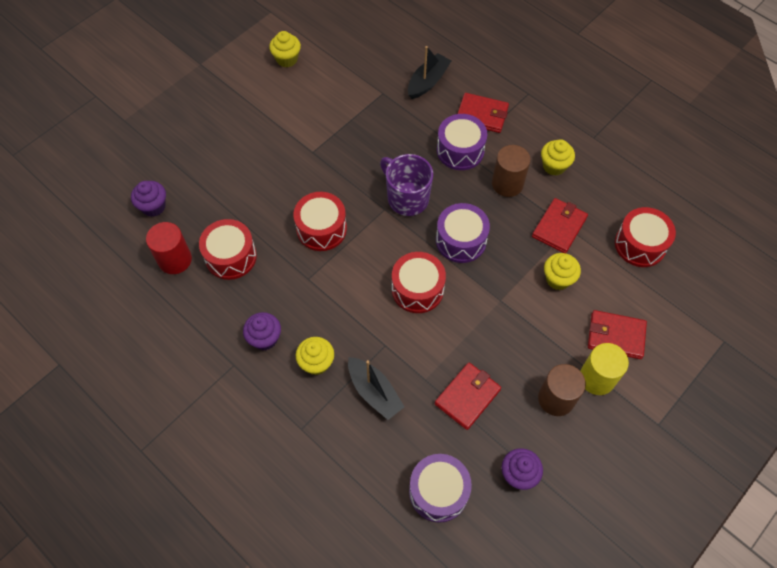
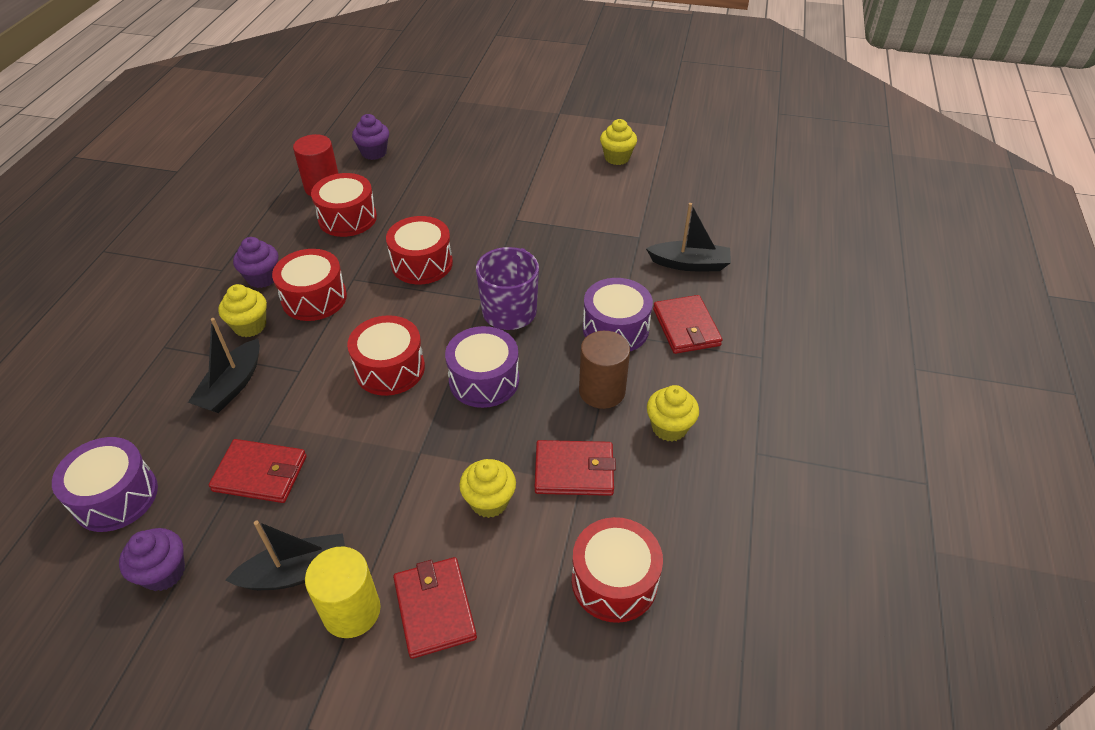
camera: 60 degrees right, 15 degrees down
brown cylinder [538,364,586,416] -> black boat [225,521,345,590]
none -> red drum [272,249,347,321]

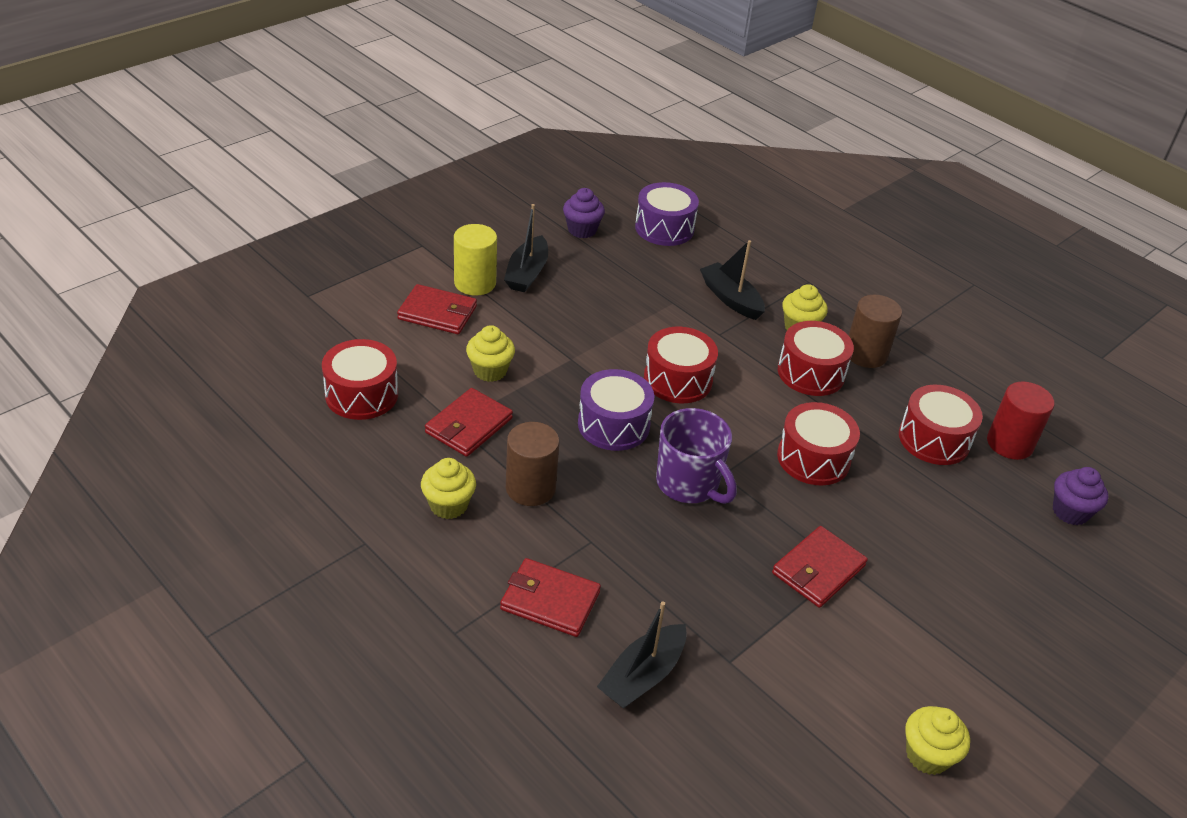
camera: 120 degrees right, 5 degrees down
red wallet [209,439,307,503] -> red wallet moved to [772,526,868,608]
purple cupcake [233,237,278,288] -> brown cylinder [849,295,902,368]
purple drum [583,278,653,351] -> none

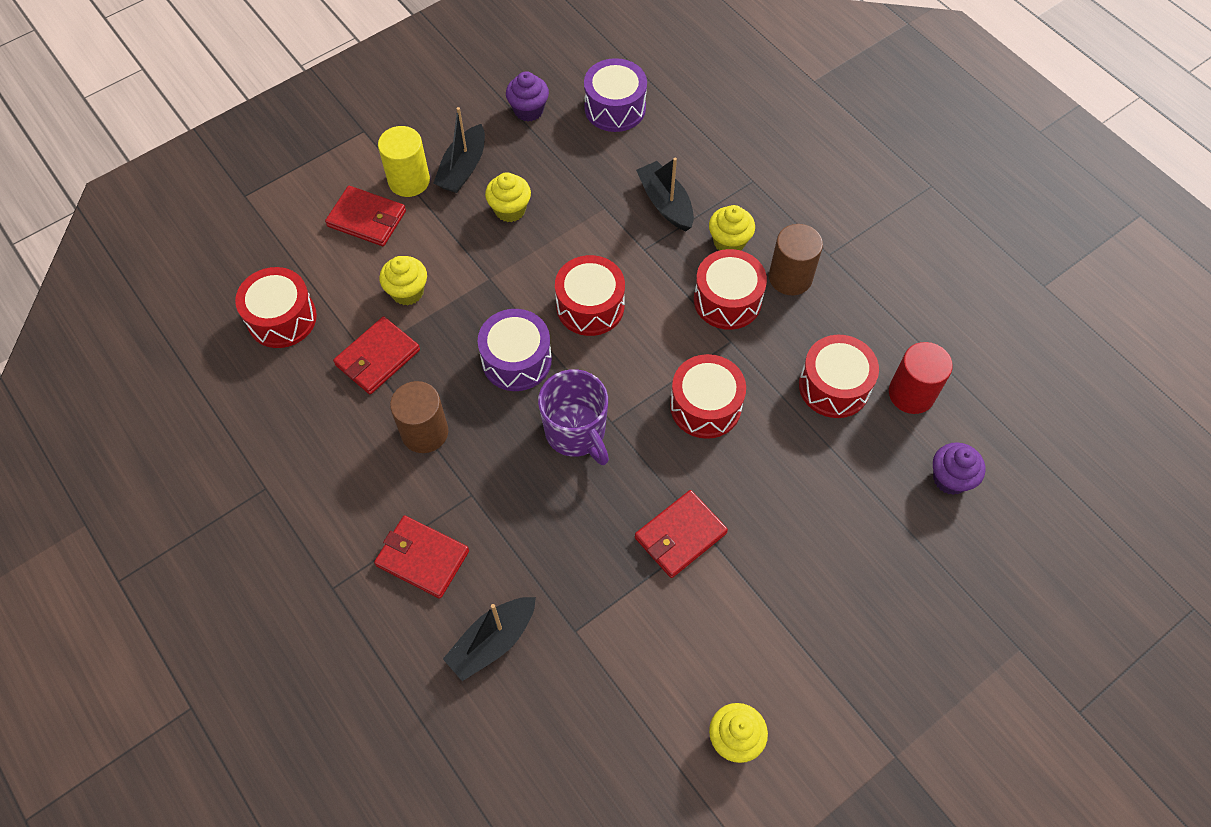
camera: 10 degrees right, 20 degrees up
yellow cupcake [421,458,476,519] -> yellow cupcake moved to [485,172,531,222]

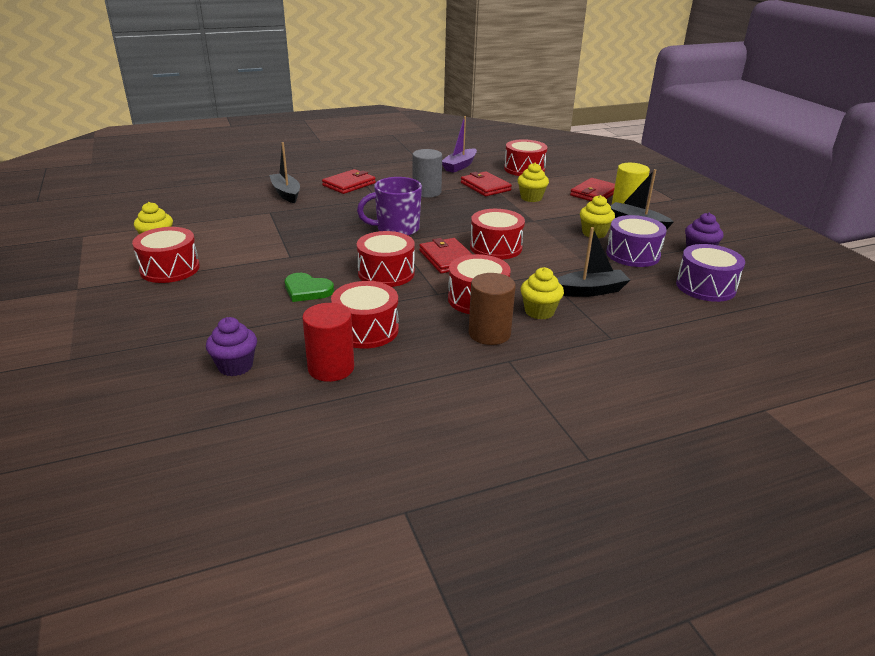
camera: 105 degrees right, 30 degrees down
brown cylinder [390,381,448,453] -> grey cylinder [412,149,442,198]
purple drum [478,309,552,391] -> purple drum moved to [606,215,667,267]
red wallet [635,490,728,578] -> red wallet moved to [419,238,473,274]
none -> red drum [132,227,200,283]
none -> green heart [285,273,334,302]
none -> purple boat [442,116,477,173]

